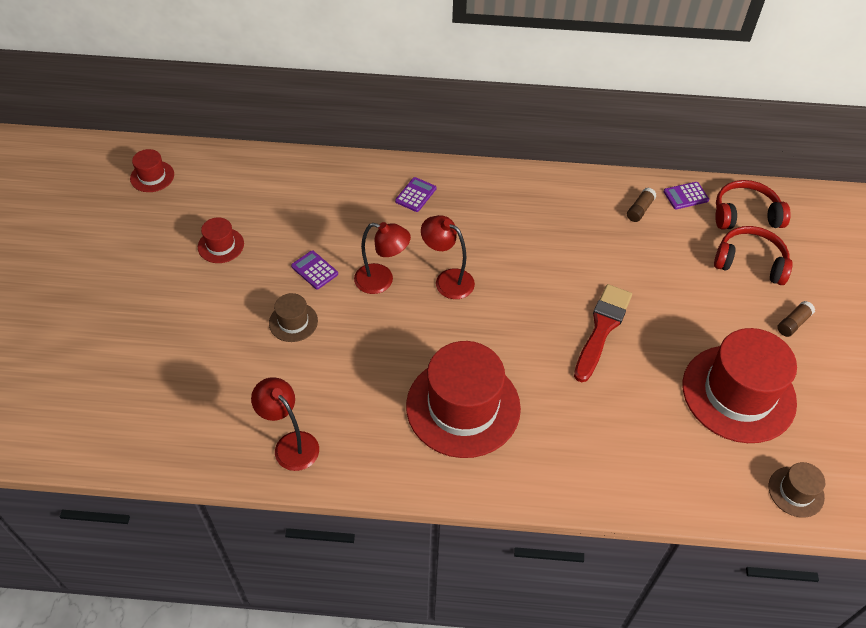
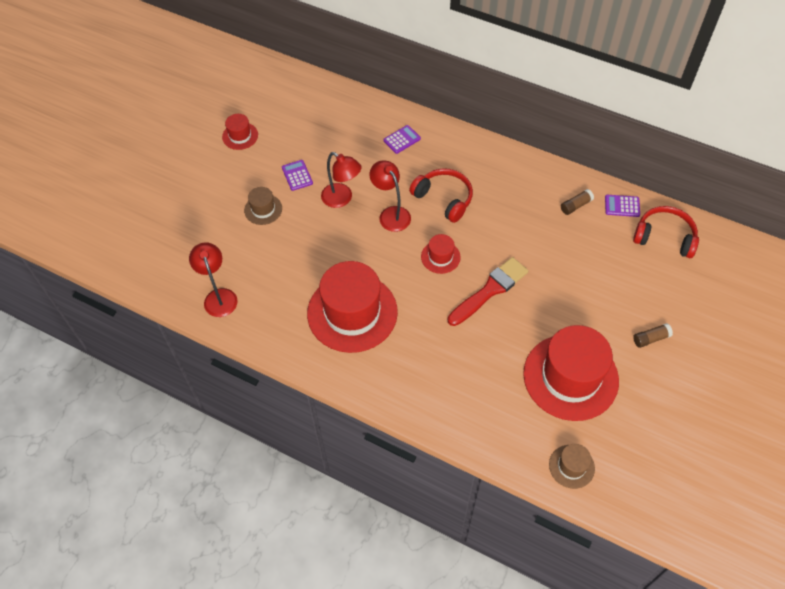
camera: 25 degrees right, 5 degrees up
red hat [130,149,174,192] -> red hat moved to [421,234,461,274]
red headphones [714,226,793,285] -> red headphones moved to [409,168,473,223]

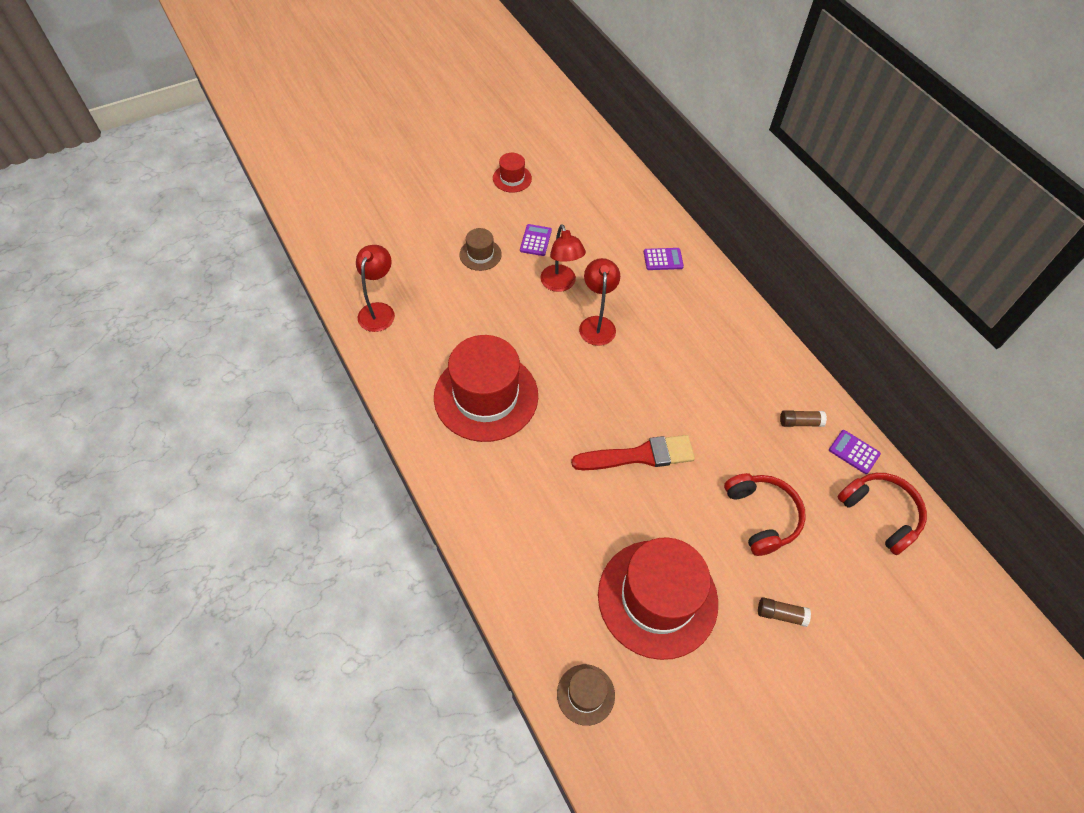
camera: 30 degrees right, 0 degrees up
red headphones [409,168,473,223] -> red headphones moved to [724,473,806,556]
red hat [421,234,461,274] -> none

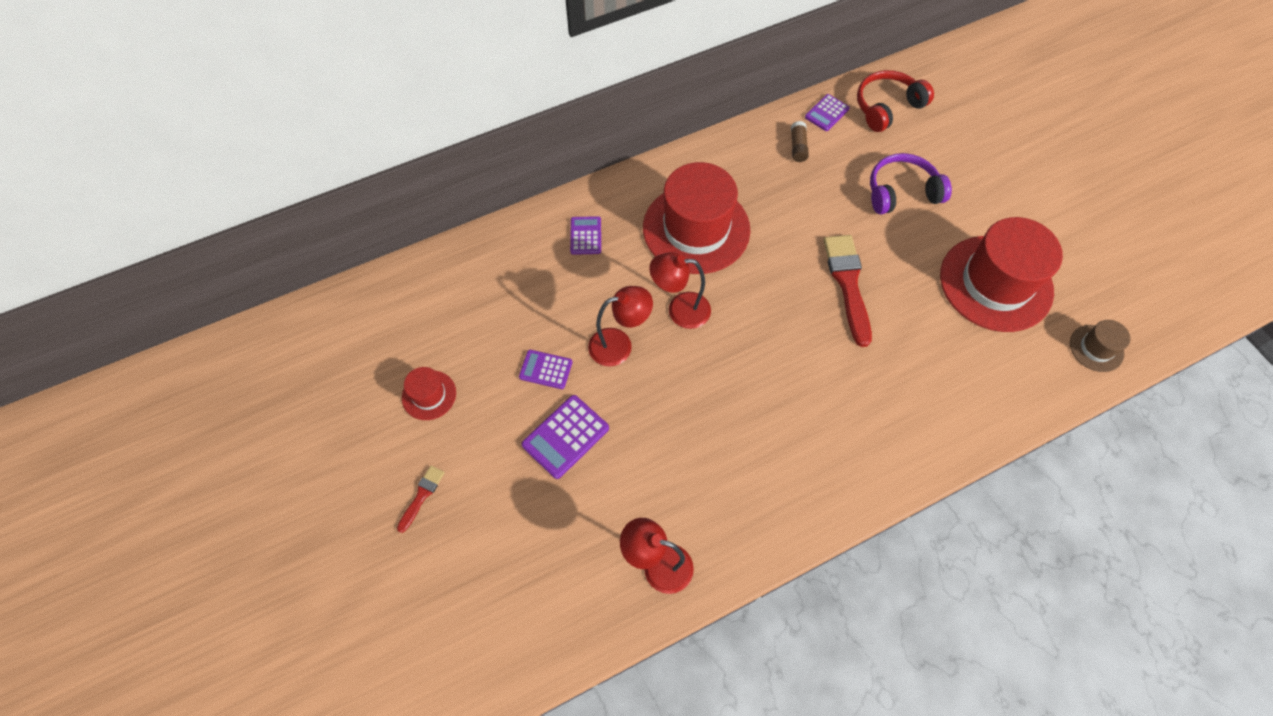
camera: 85 degrees left, 5 degrees up
red hat [434,335,538,442] -> red hat moved to [643,162,750,274]
brown hat [459,228,502,271] -> purple calculator [522,395,609,479]
red headphones [724,473,806,556] -> purple headphones [870,153,952,214]
brown glue stick [758,597,811,627] -> none
none -> red brush [397,466,445,533]

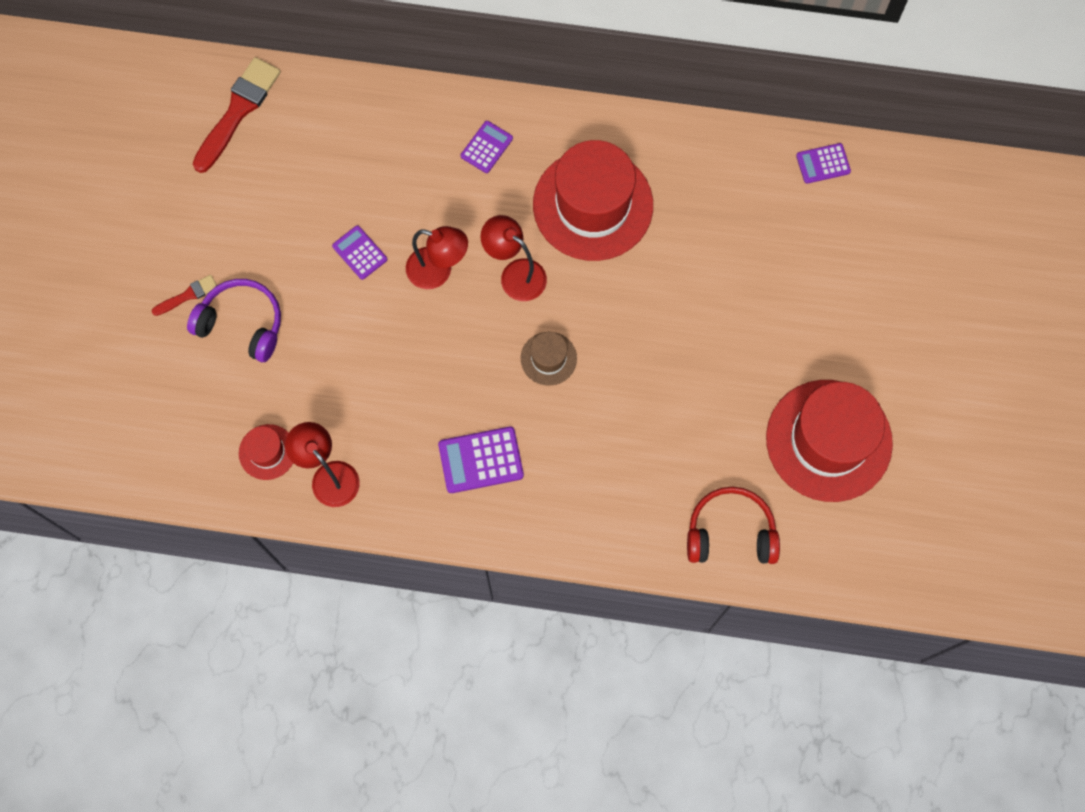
camera: 35 degrees right, 10 degrees up
red hat [402,367,456,420] -> red hat moved to [239,424,293,480]
purple calculator [522,395,609,479] -> purple calculator moved to [438,427,524,493]
brown glue stick [791,121,809,162] -> none
red brush [823,235,872,347] -> red brush moved to [193,57,281,173]
red headphones [857,70,934,132] -> red headphones moved to [687,487,780,564]
purple headphones [870,153,952,214] -> purple headphones moved to [187,279,281,362]
brown hat [1070,320,1130,372] -> brown hat moved to [521,332,577,386]

